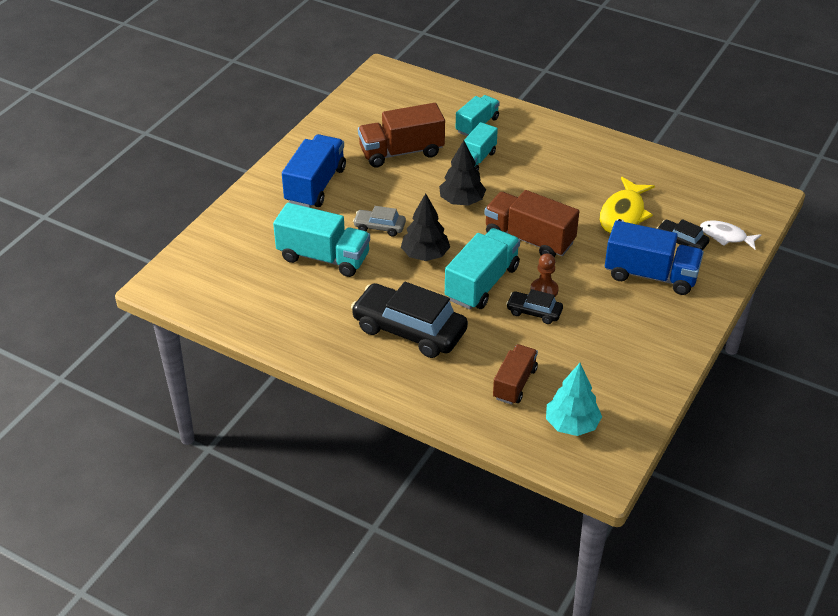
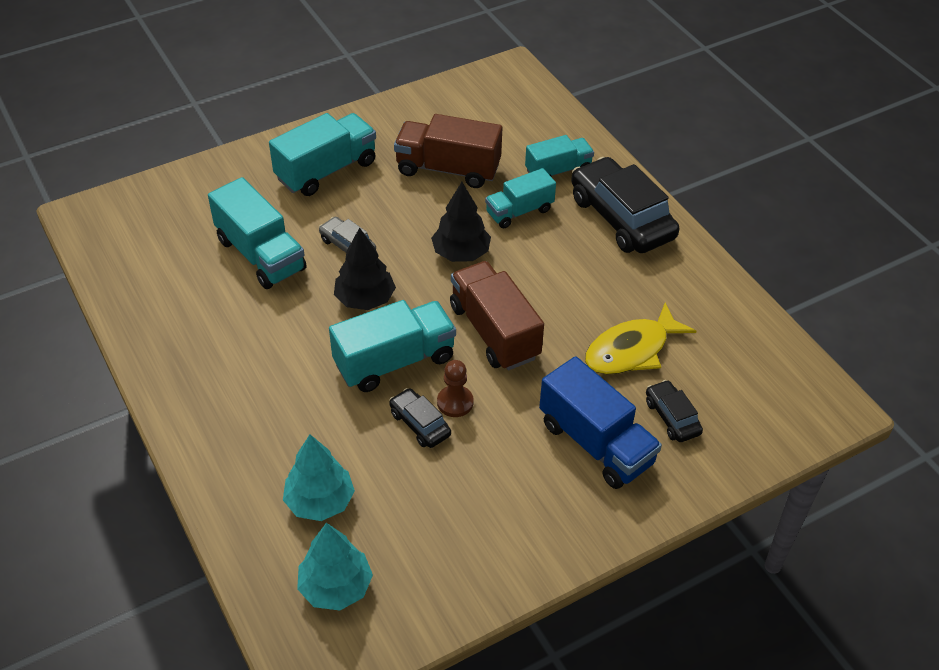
camera: 30 degrees right, 5 degrees up
blue truck [282,134,346,208] -> turquoise truck [269,113,376,196]
black car [351,282,468,358] -> black car moved to [571,157,679,253]
brown truck [493,344,538,405] -> turquoise tree [283,434,355,521]
white fish [700,220,761,250] -> none

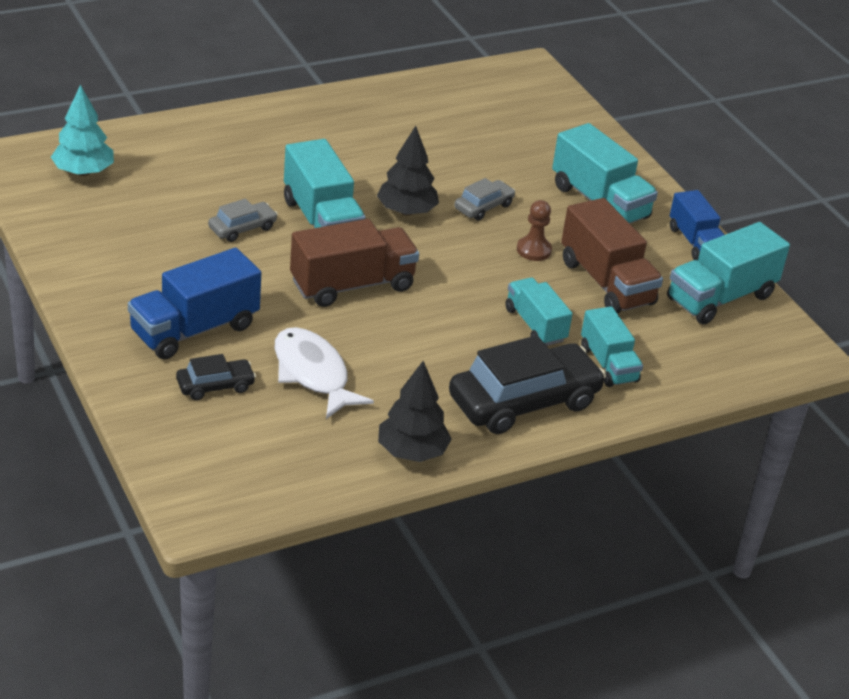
camera: 90 degrees right, 10 degrees down
turquoise truck [208,177,307,289] -> turquoise truck moved to [667,222,790,325]
turquoise tree [283,434,355,521] -> none
black car [389,388,451,448] -> grey car [208,199,278,242]
brown truck [394,114,502,188] -> brown truck turned 135 degrees clockwise [561,198,663,314]
black tree [431,182,491,262] -> black tree moved to [378,361,452,462]
brown pawn [437,360,474,417] -> brown pawn moved to [517,200,552,261]
yellow fish [585,302,696,375] -> white fish [274,327,374,419]
none -> blue truck [670,190,724,260]

